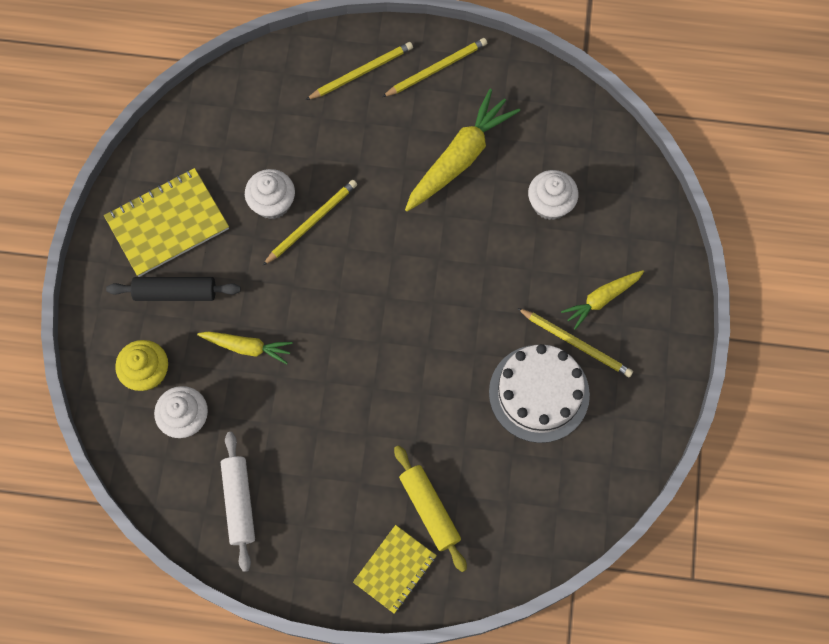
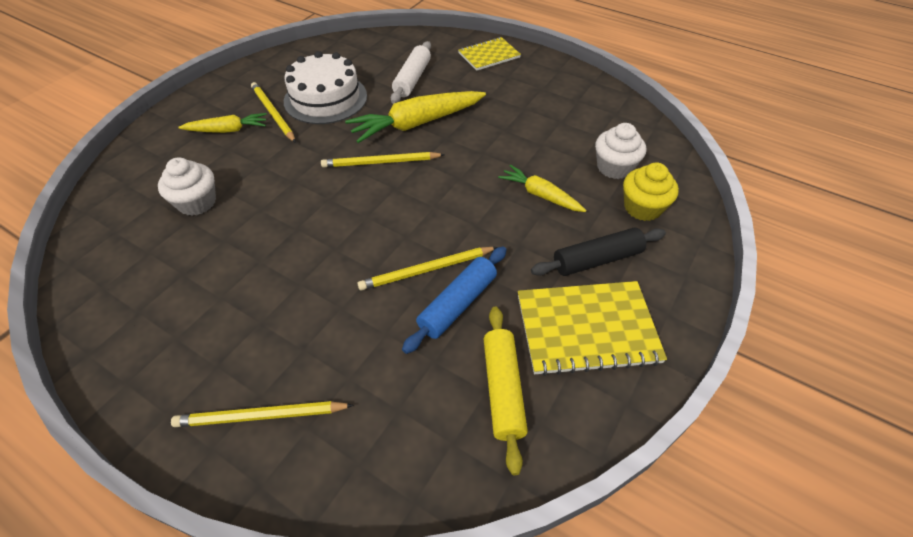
camera: 155 degrees left, 20 degrees down
black rolling pin [106,277,241,301] -> black rolling pin turned 45 degrees counterclockwise [531,227,666,276]
white rolling pin [221,432,255,572] -> white rolling pin moved to [391,41,431,104]
white cupcake [245,169,295,219] -> blue rolling pin [402,246,507,354]
yellow pencil [382,38,487,97] -> yellow pencil moved to [321,152,445,168]
yellow rolling pin [394,445,467,572] -> yellow rolling pin moved to [484,307,528,475]
yellow carrot [405,89,520,212] -> yellow carrot moved to [345,91,486,143]

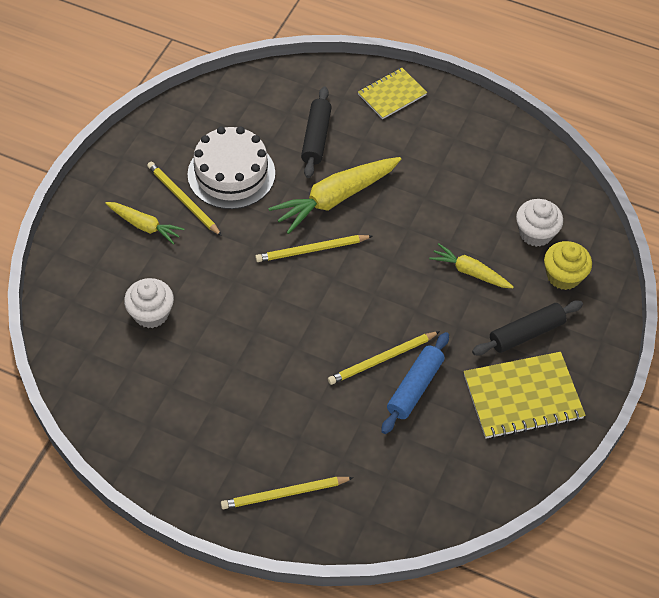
camera: 10 degrees left, 5 degrees up
yellow carrot [179,113,267,133] -> yellow carrot turned 45 degrees clockwise [105,202,184,245]
white rolling pin [391,41,431,104] -> black rolling pin [301,87,332,178]
yellow rolling pin [484,307,528,475] -> none

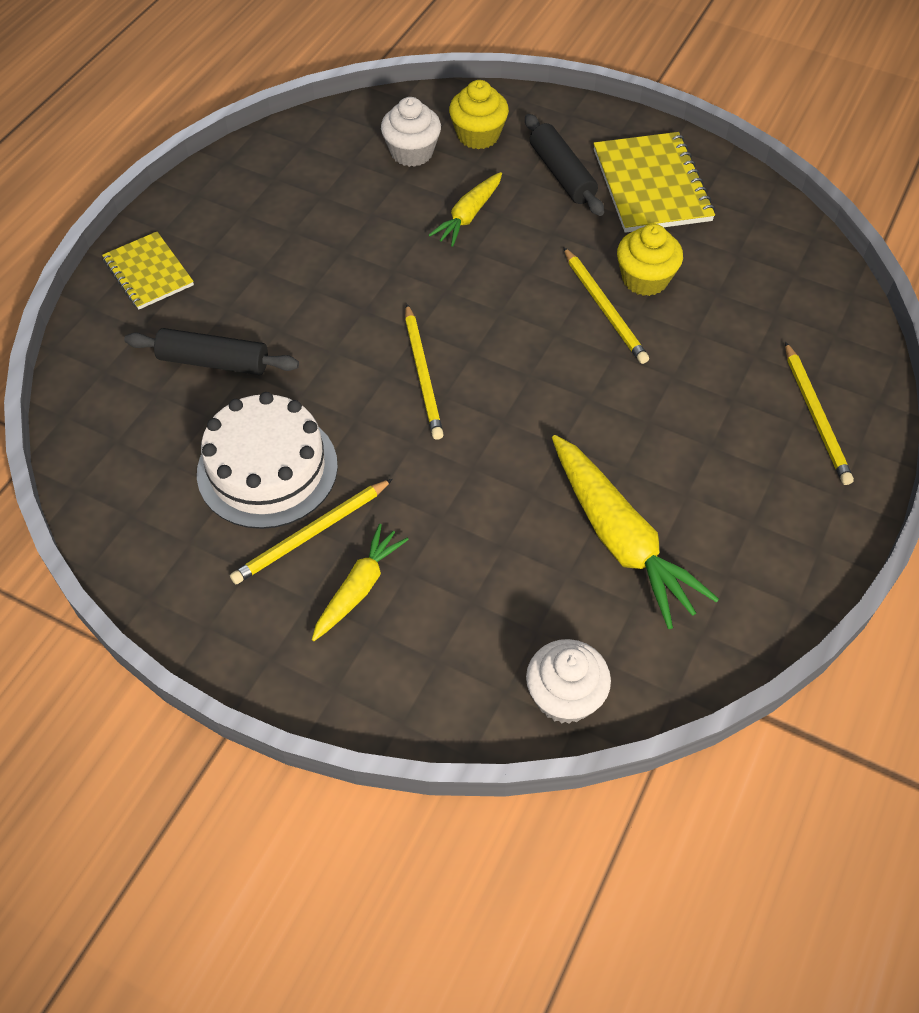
camera: 85 degrees left, 0 degrees up
white cupcake [124,278,174,328] -> white cupcake moved to [526,639,611,724]
yellow carrot [268,157,401,234] -> yellow carrot moved to [552,435,719,629]
blue rolling pin [381,332,449,434] -> yellow cupcake [617,224,683,296]

